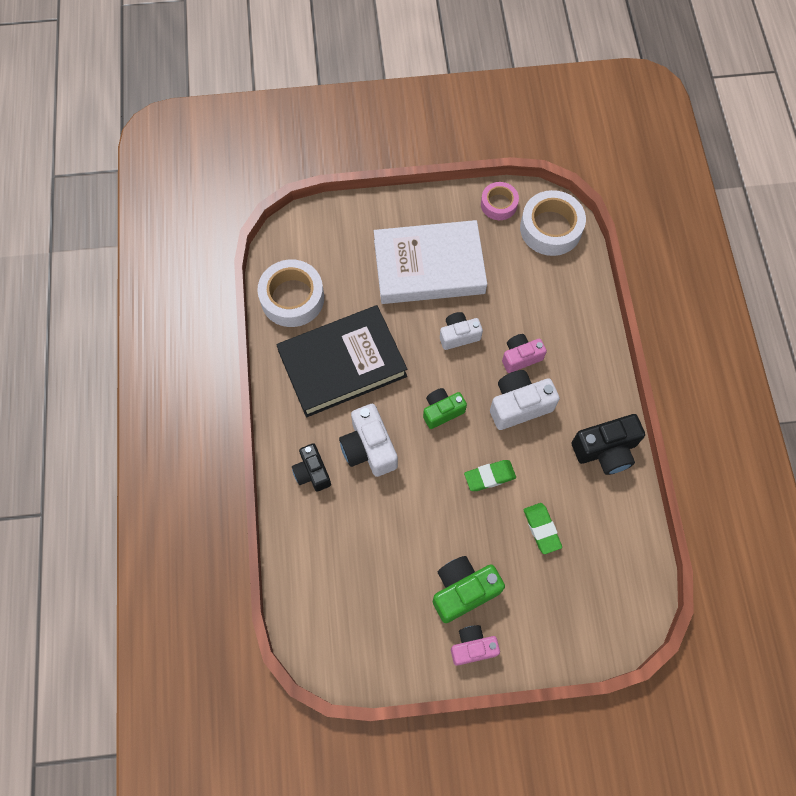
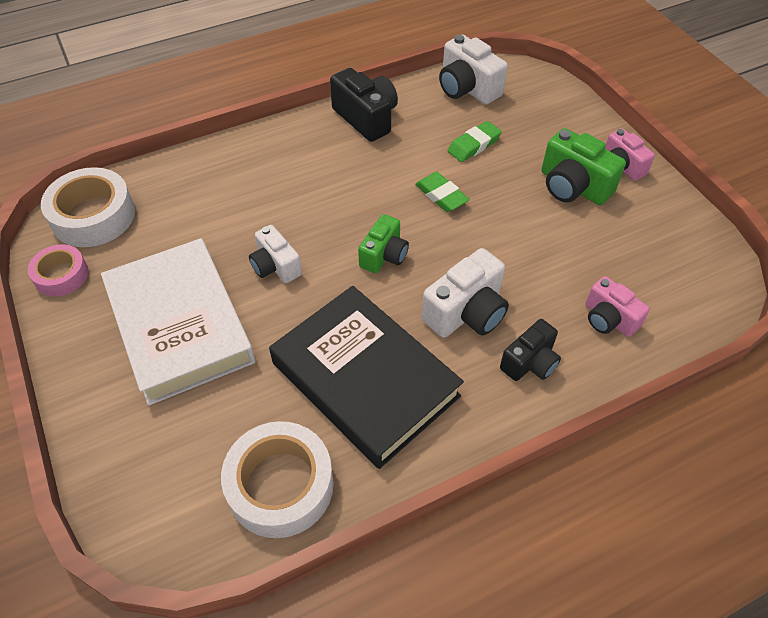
camera: 110 degrees left, 15 degrees down
green camera [423,388,467,429] -> green camera turned 105 degrees counterclockwise [358,214,409,273]
white camera [490,370,560,430] -> white camera moved to [439,35,508,104]
pink camera [502,334,547,373] -> pink camera moved to [586,276,650,337]

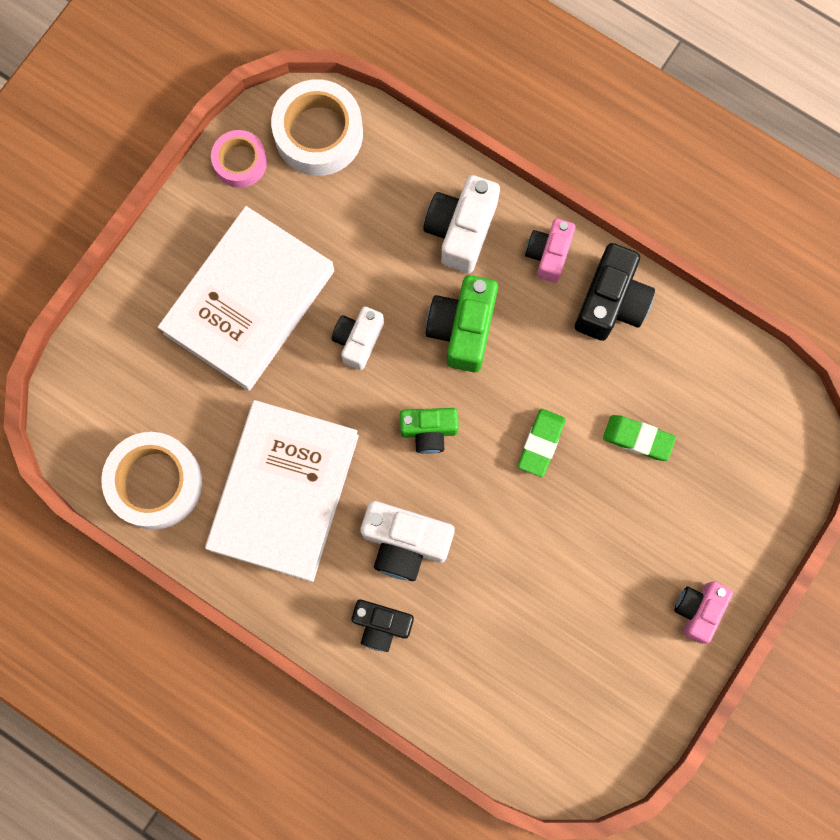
camera: 60 degrees right, 25 degrees up
black book [269,286,464,469] -> white book [205,400,359,582]
white camera [439,35,508,104] -> white camera moved to [423,175,500,273]
green camera [542,128,626,205] -> green camera moved to [426,275,498,372]
pink camera [586,276,650,337] -> pink camera moved to [525,219,575,283]

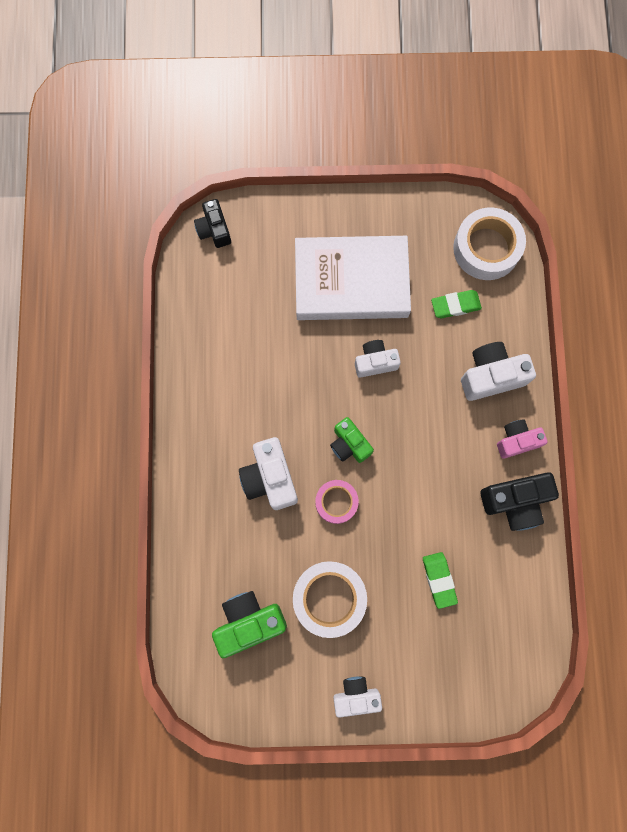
camera: 55 degrees right, 0 degrees up
white tape [101,432,202,530] -> white tape moved to [293,561,367,638]
white book [205,400,359,582] -> none
pink tape [211,130,267,188] -> pink tape moved to [315,480,359,524]
black camera [352,600,414,652] -> black camera moved to [194,199,231,248]
green camera [426,275,498,372] -> green camera moved to [212,591,287,658]
green eraser [518,409,565,477] -> green eraser moved to [431,290,482,318]
pink camera [675,581,733,644] -> white camera [333,677,382,718]

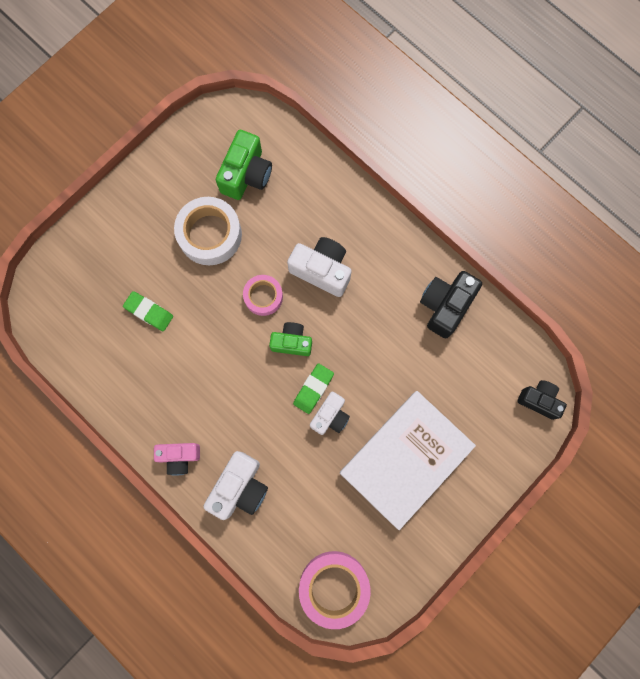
camera: 135 degrees right, 0 degrees up
white camera [333,677,382,718] -> none
green eraser [431,290,482,318] -> green eraser moved to [293,363,334,414]
white tape [453,207,526,280] -> pink tape [299,551,371,629]
black camera [480,472,559,531] -> black camera moved to [420,271,482,339]
pink camera [497,419,547,459] -> pink camera turned 60 degrees clockwise [154,443,200,476]

